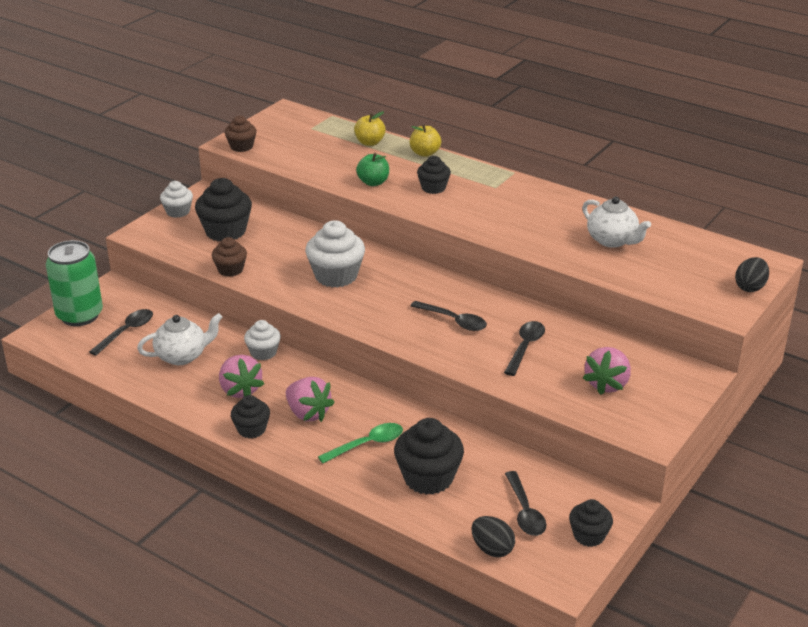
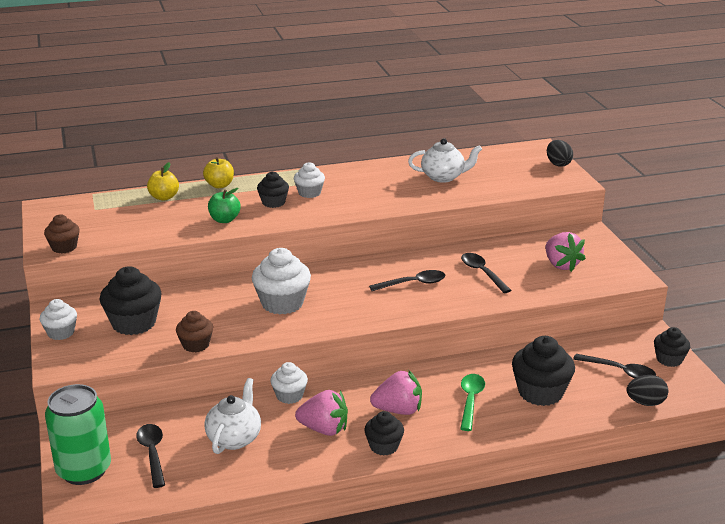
camera: 50 degrees left, 5 degrees down
none -> white cupcake [294,162,325,198]

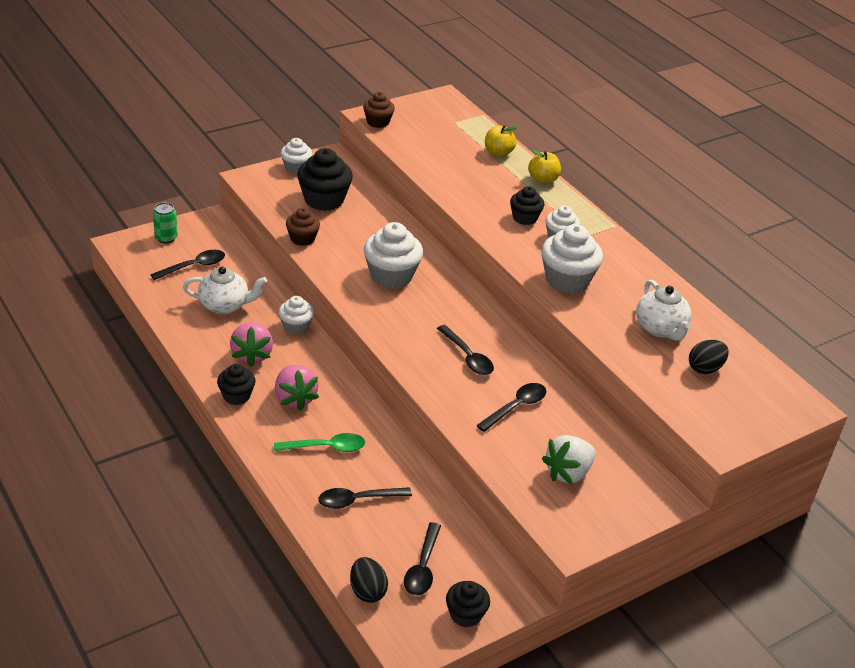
camera: 70 degrees right, 10 degrees up
green can [45,384,111,485] -> green can [153,202,178,243], size x0.51
green apple [208,188,241,223] -> none
black cupcake [512,336,575,406] -> black spoon [318,487,412,509]
pink strawberry [545,232,586,272] -> white strawberry [542,435,595,485]
black egg [547,140,573,167] -> black egg moved to [689,340,729,374]
none -> white cupcake [542,224,603,293]

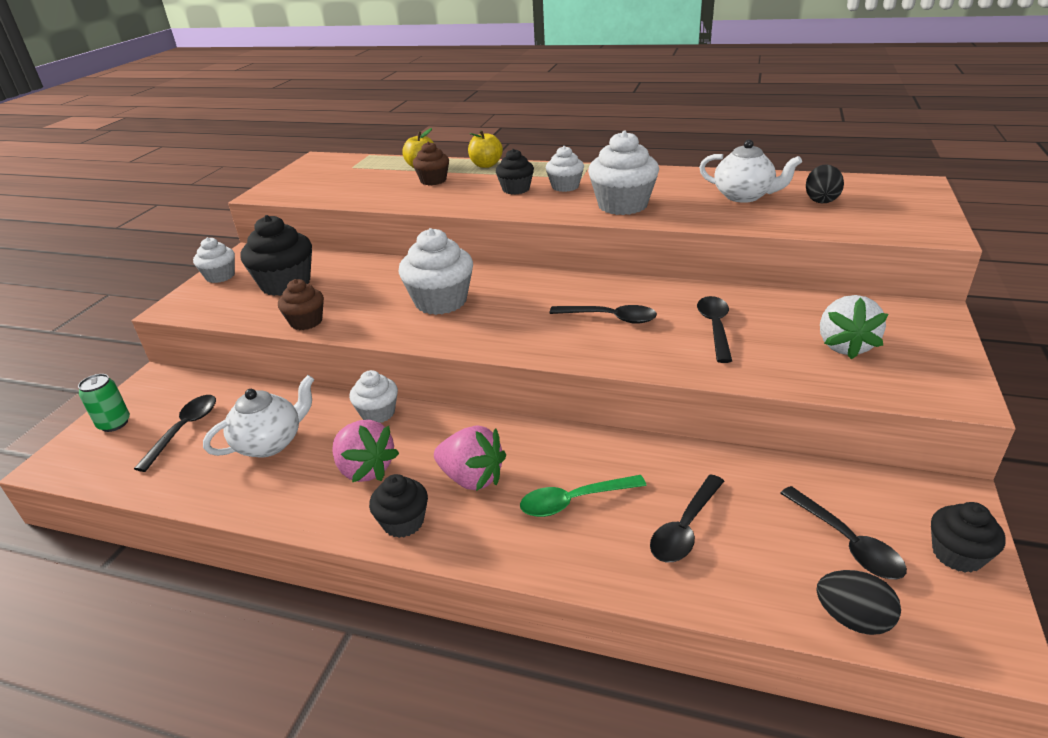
camera: 35 degrees left, 5 degrees down
green spoon [274,433,365,452] -> green spoon turned 150 degrees counterclockwise [520,475,646,517]
brown cupcake [363,92,395,128] -> brown cupcake moved to [413,142,449,185]

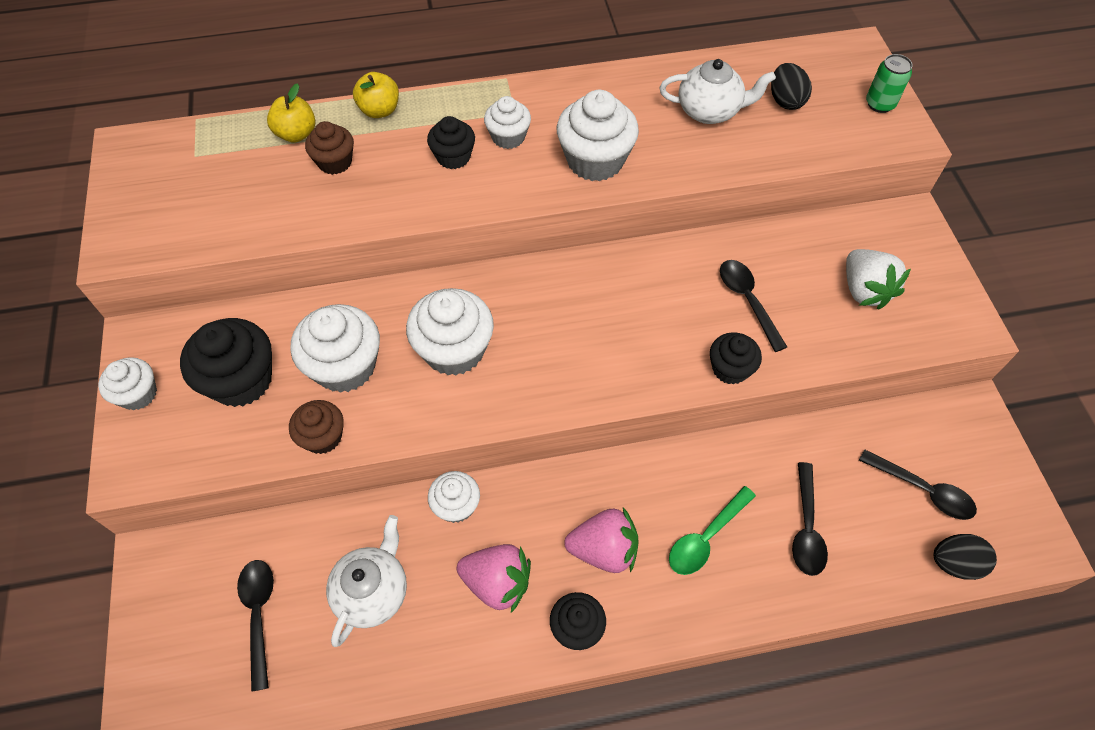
camera: 30 degrees left, 25 degrees up
green can [78,374,130,432] -> green can moved to [866,54,913,113]
black spoon [550,305,657,324] -> none
black cupcake [931,502,1006,573] -> black cupcake moved to [710,332,762,385]
none -> white cupcake [290,304,380,393]

